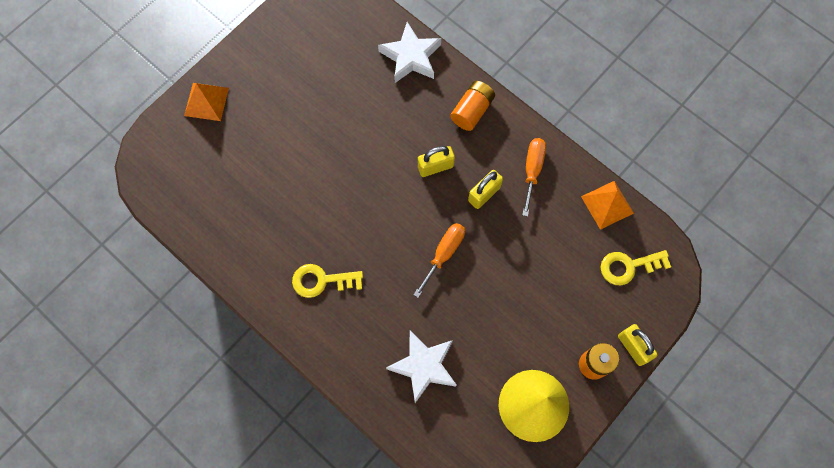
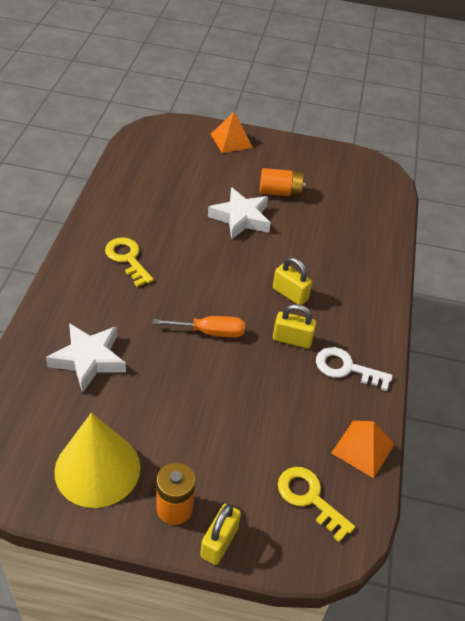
camera: 55 degrees right, 25 degrees down
white star [378,22,441,83] -> white star moved to [208,187,271,240]
orange battery [450,81,495,131] -> orange battery moved to [260,168,306,197]
orange screwdriver [522,138,546,216] -> white key [316,347,393,391]

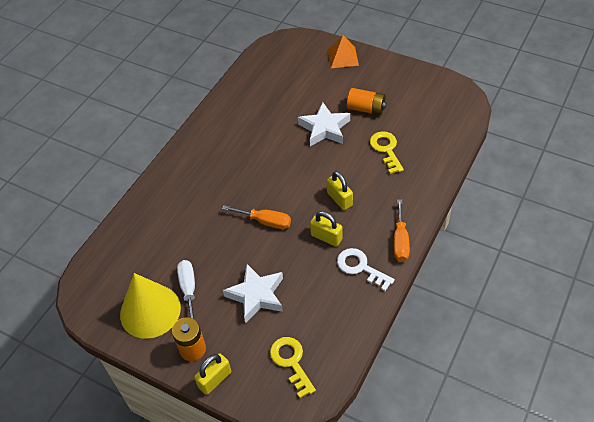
camera: 25 degrees right, 5 degrees up
white star [46,323,126,393] -> white star moved to [223,263,283,324]
yellow key [105,237,154,287] -> yellow key moved to [370,131,404,174]
orange pyramid [331,421,395,478] -> none
none -> white screwdriver [177,260,195,319]
none -> orange screwdriver [394,199,410,262]

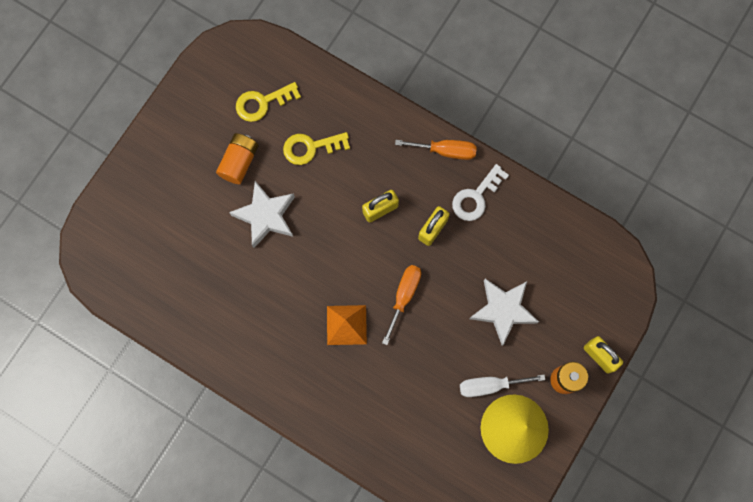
camera: 90 degrees left, 25 degrees up
yellow key [270,337,316,398] -> yellow key moved to [236,82,301,122]
orange pyramid [328,35,359,68] -> orange pyramid moved to [327,305,367,345]

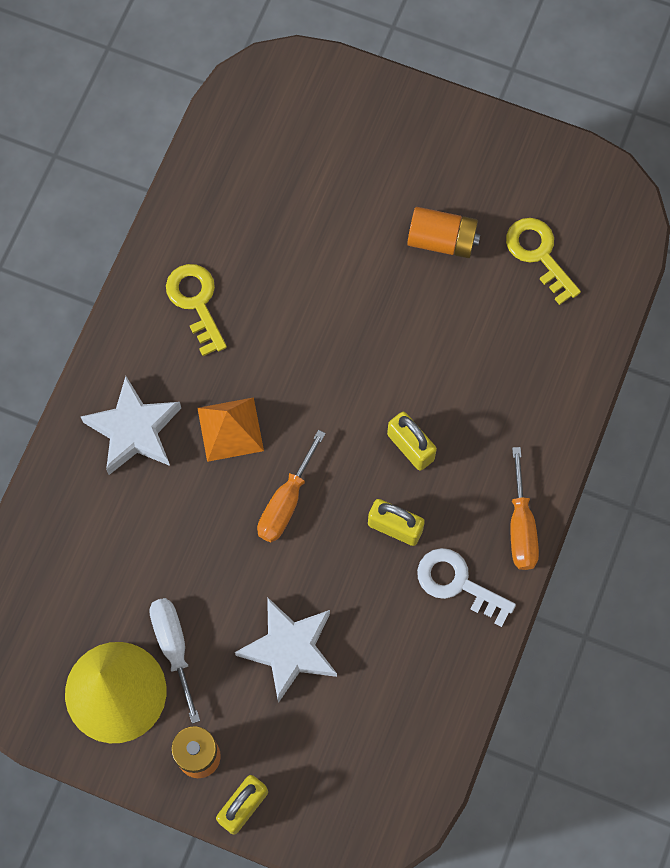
camera: 80 degrees right, 5 degrees down
white star [229,181,295,248] -> white star moved to [81,376,181,475]
yellow key [283,132,350,165] -> yellow key moved to [166,264,227,356]
orange screwdriver [382,265,421,345] -> orange screwdriver turned 105 degrees clockwise [257,430,326,542]

